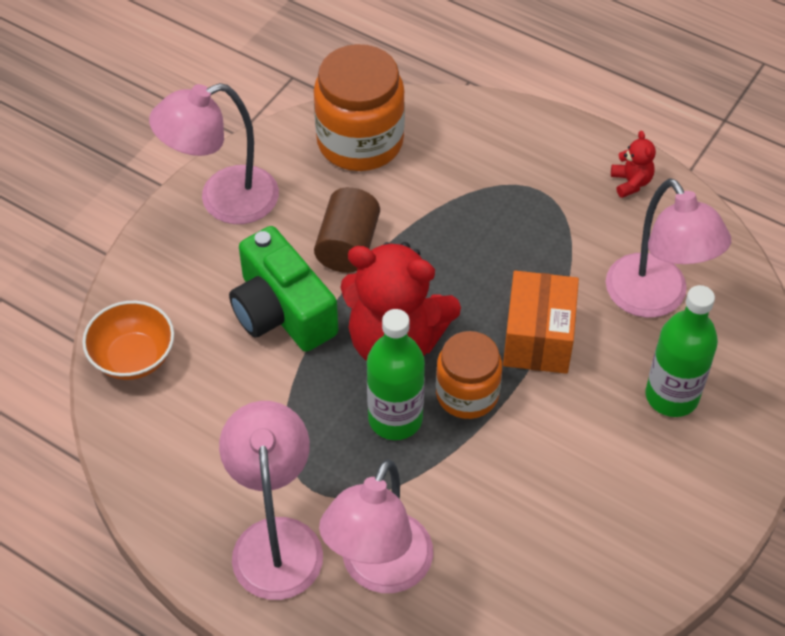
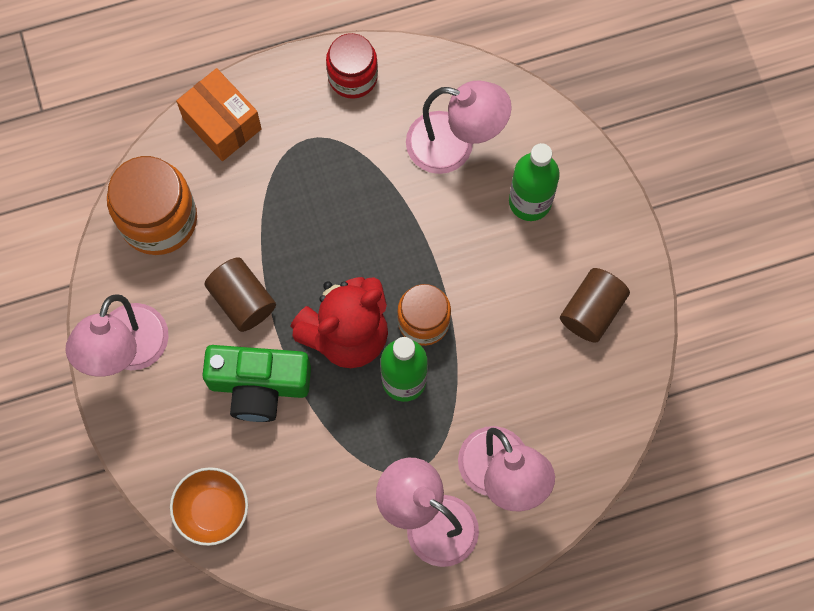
camera: 50 degrees left, 20 degrees up
orange box [503,271,579,374] -> orange box moved to [176,68,262,161]
red teddy bear [611,131,656,198] -> red jar [326,33,378,99]
none -> brown cylinder [560,268,630,343]

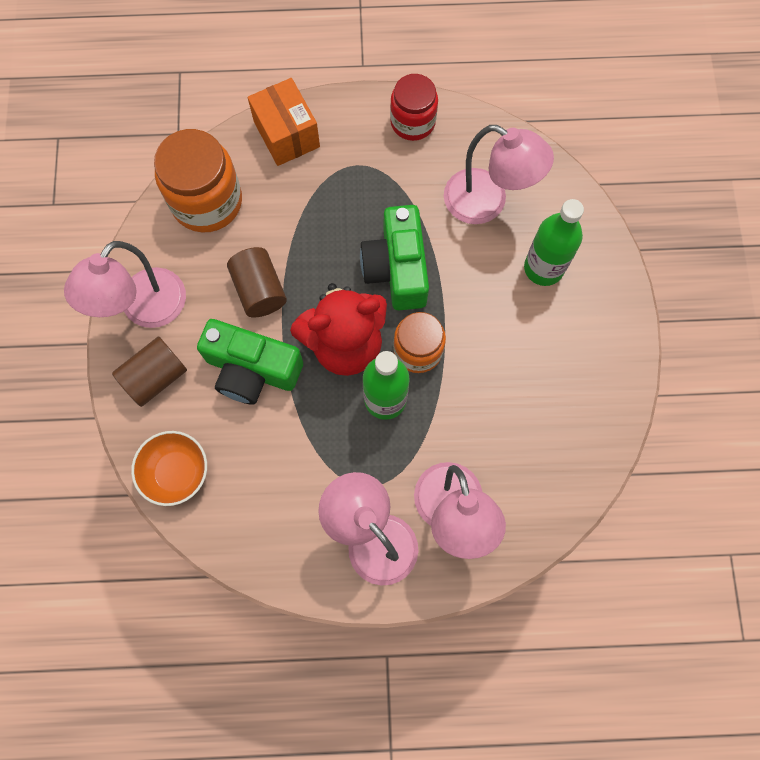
camera: 15 degrees right, 0 degrees up
brown cylinder [560,268,630,343] -> brown cylinder moved to [112,336,187,407]
none -> green camera [360,205,429,310]

